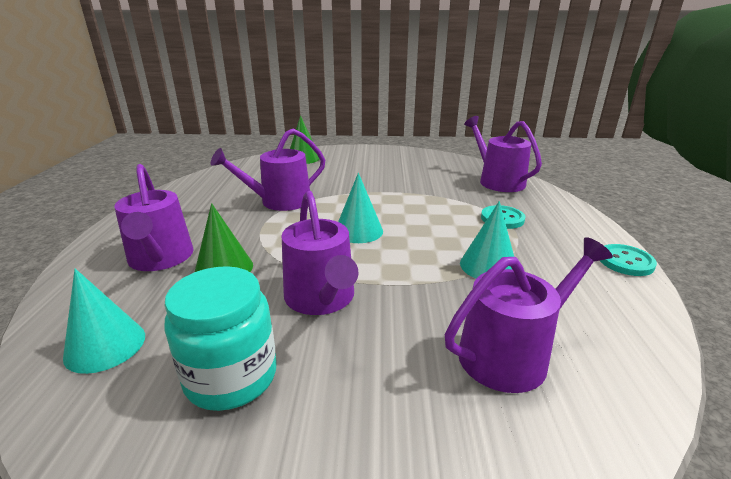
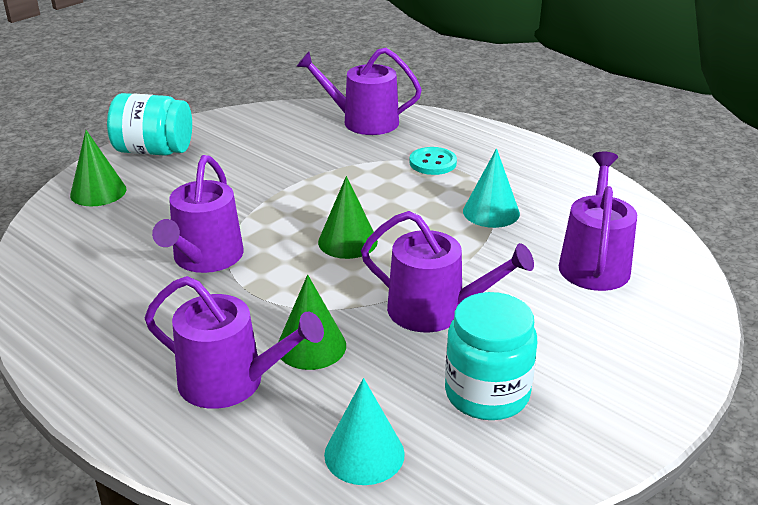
camera: 50 degrees left, 5 degrees up
turquoise cone [338,173,383,243] -> green cone [318,176,378,259]
turquoise button [600,244,657,276] -> none
none -> turquoise jar [107,93,192,156]

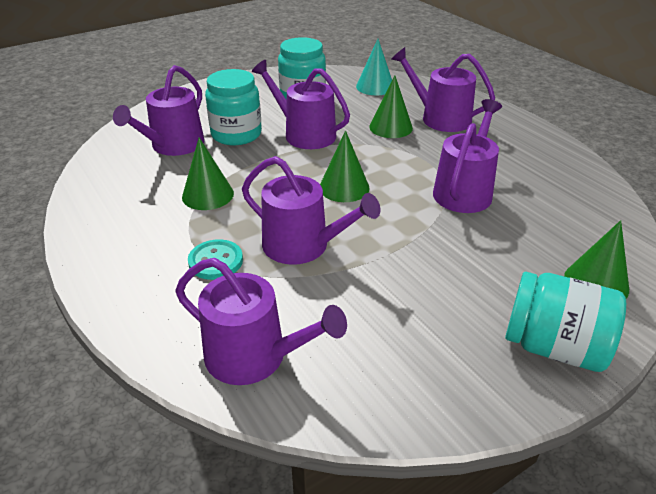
camera: 165 degrees left, 5 degrees up
turquoise cone [463,148,520,228] -> green cone [182,138,234,210]
none -> turquoise jar [205,69,262,145]
none -> purple watering can [242,156,380,265]

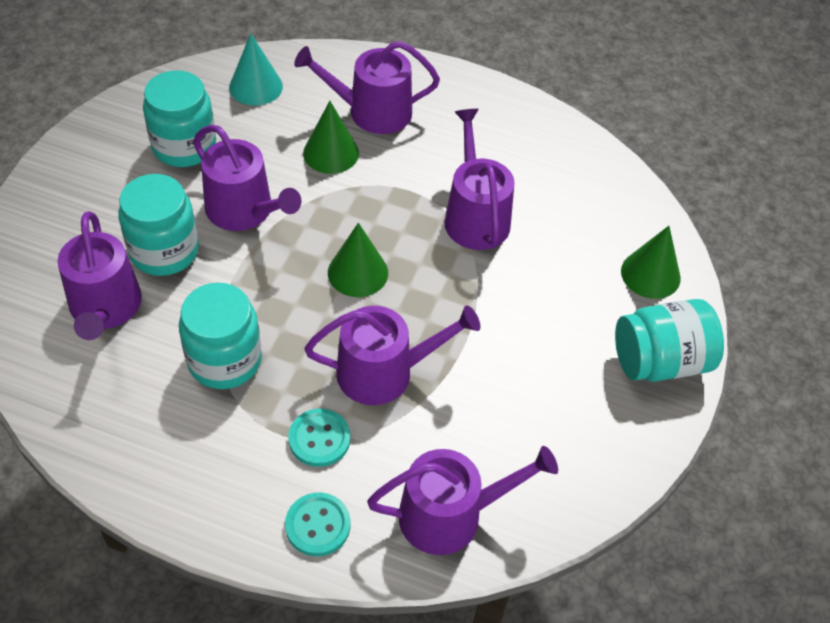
camera: 40 degrees left, 15 degrees up
green cone [182,138,234,210] -> turquoise jar [179,283,262,389]
purple watering can [252,60,350,149] -> purple watering can turned 135 degrees counterclockwise [193,125,301,231]
none -> turquoise button [285,493,350,556]

